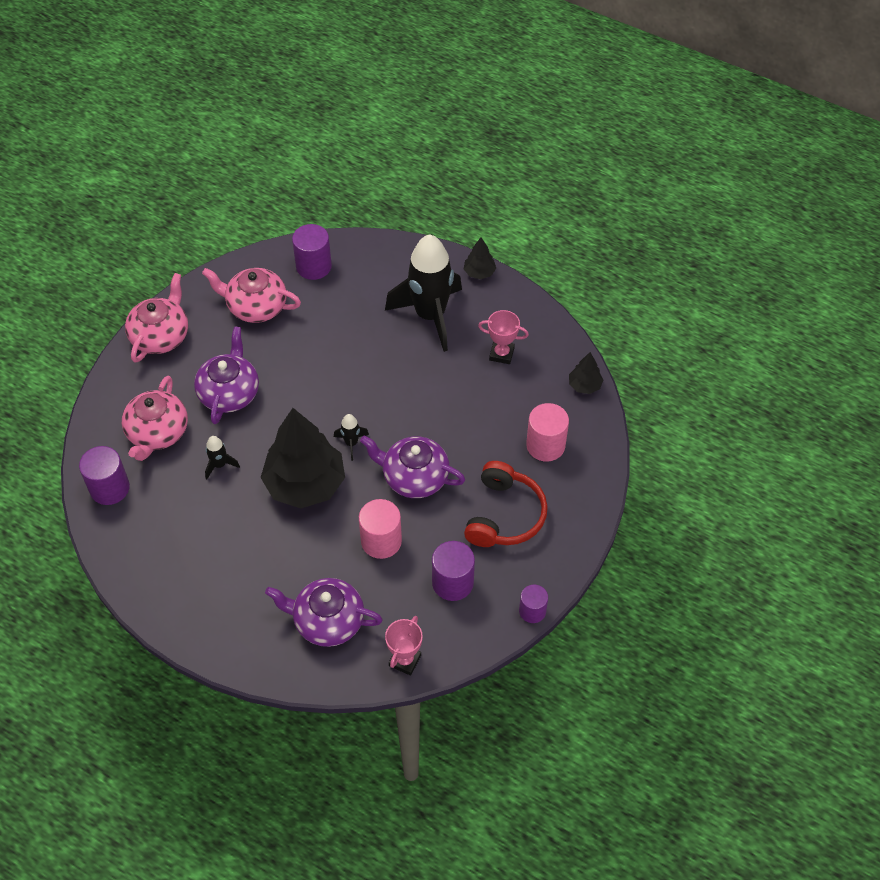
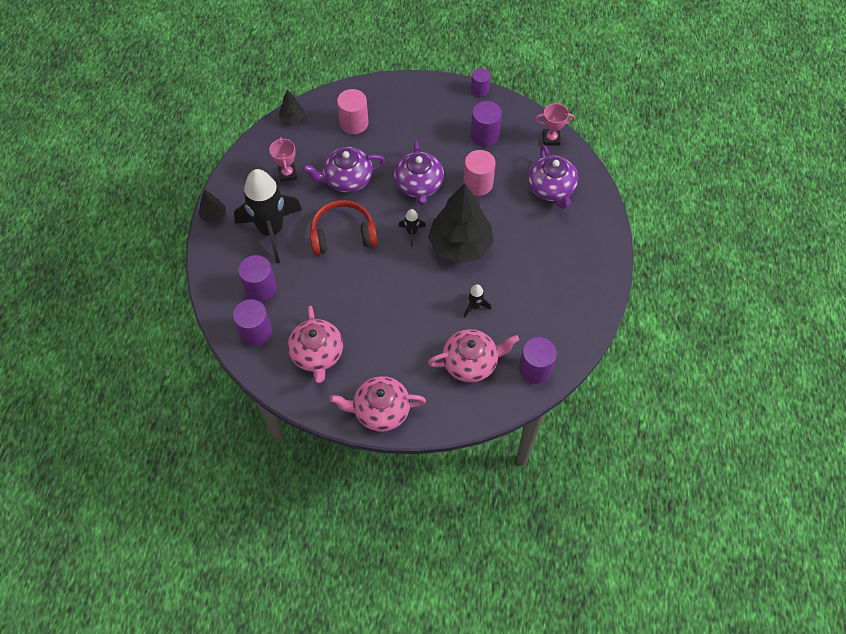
camera: 115 degrees left, 5 degrees up
purple teapot [194,326,259,424] -> purple teapot moved to [303,147,385,193]
red headphones [464,461,548,547] -> red headphones moved to [310,200,378,255]
none -> purple cylinder [238,255,276,302]

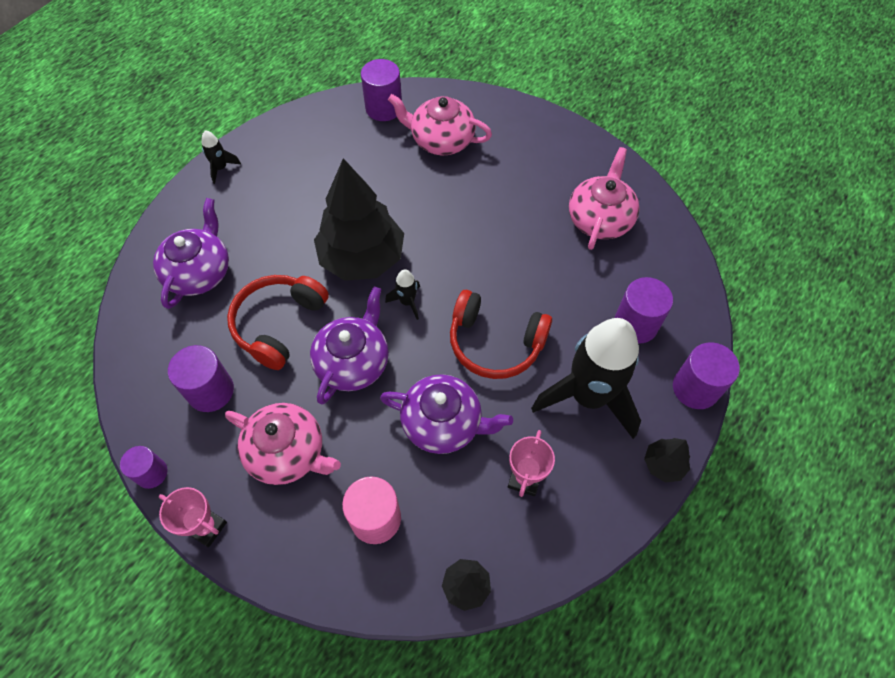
camera: 150 degrees left, 0 degrees up
purple cylinder [233,299,272,346] -> purple cylinder moved to [673,342,740,409]
pink teapot [330,376,426,432] -> pink teapot moved to [225,403,341,485]
pink cylinder [463,150,496,196] -> red headphones [227,275,329,370]
black rocket [464,284,491,317] -> black rocket moved to [202,130,241,184]
pink trophy [535,103,575,146] -> pink trophy moved to [159,487,227,548]

